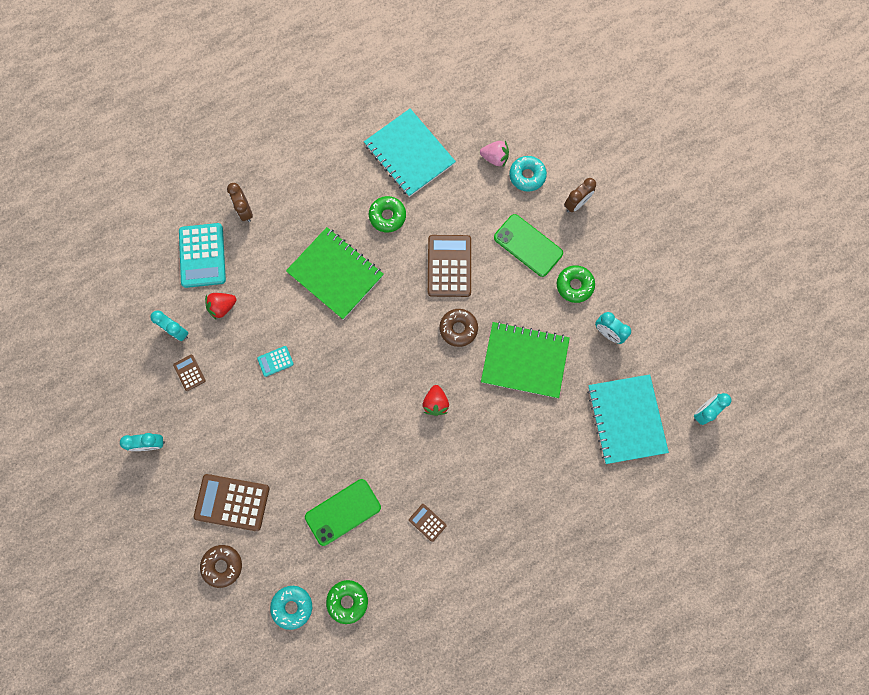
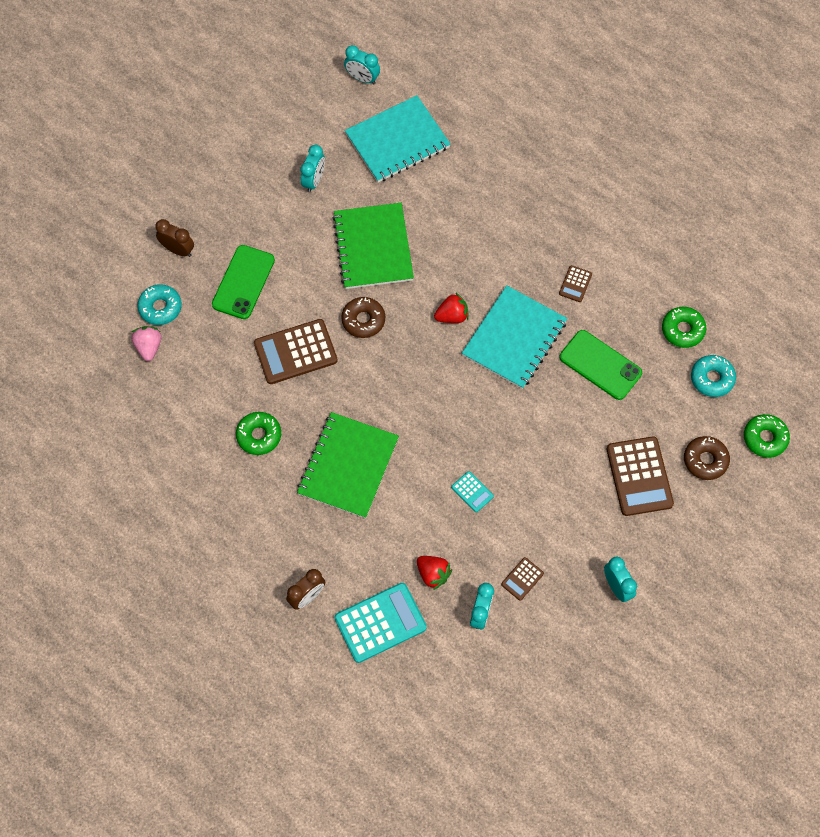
camera: 110 degrees left, 10 degrees down
turquoise notebook [364,109,456,197] -> turquoise notebook moved to [462,285,567,389]
green donut [557,265,595,303] -> green donut moved to [744,414,790,458]

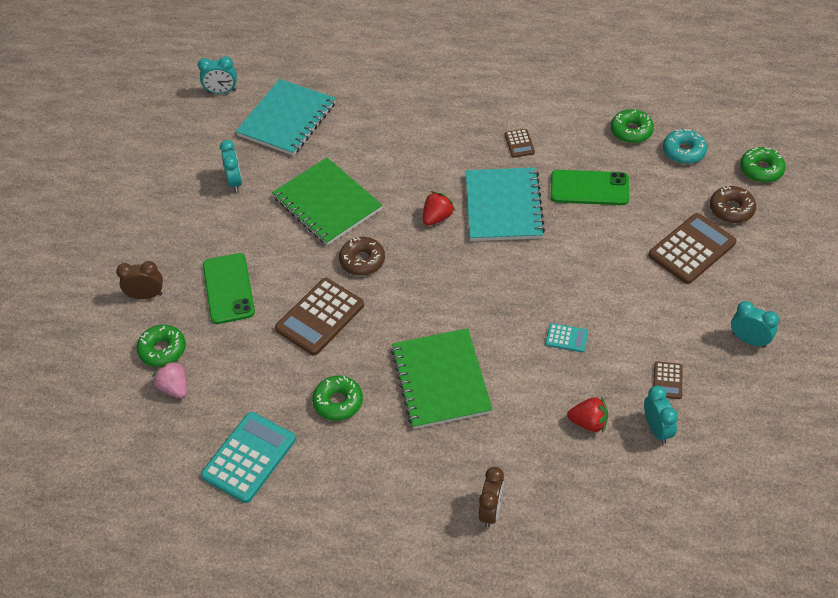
camera: 30 degrees left, 15 degrees down
turquoise donut [137,284,182,325] -> green donut [137,324,186,367]
turquoise calculator [334,583,427,663] -> turquoise calculator moved to [201,412,296,503]
brown calculator [607,436,674,516] -> brown calculator turned 90 degrees counterclockwise [649,213,736,284]

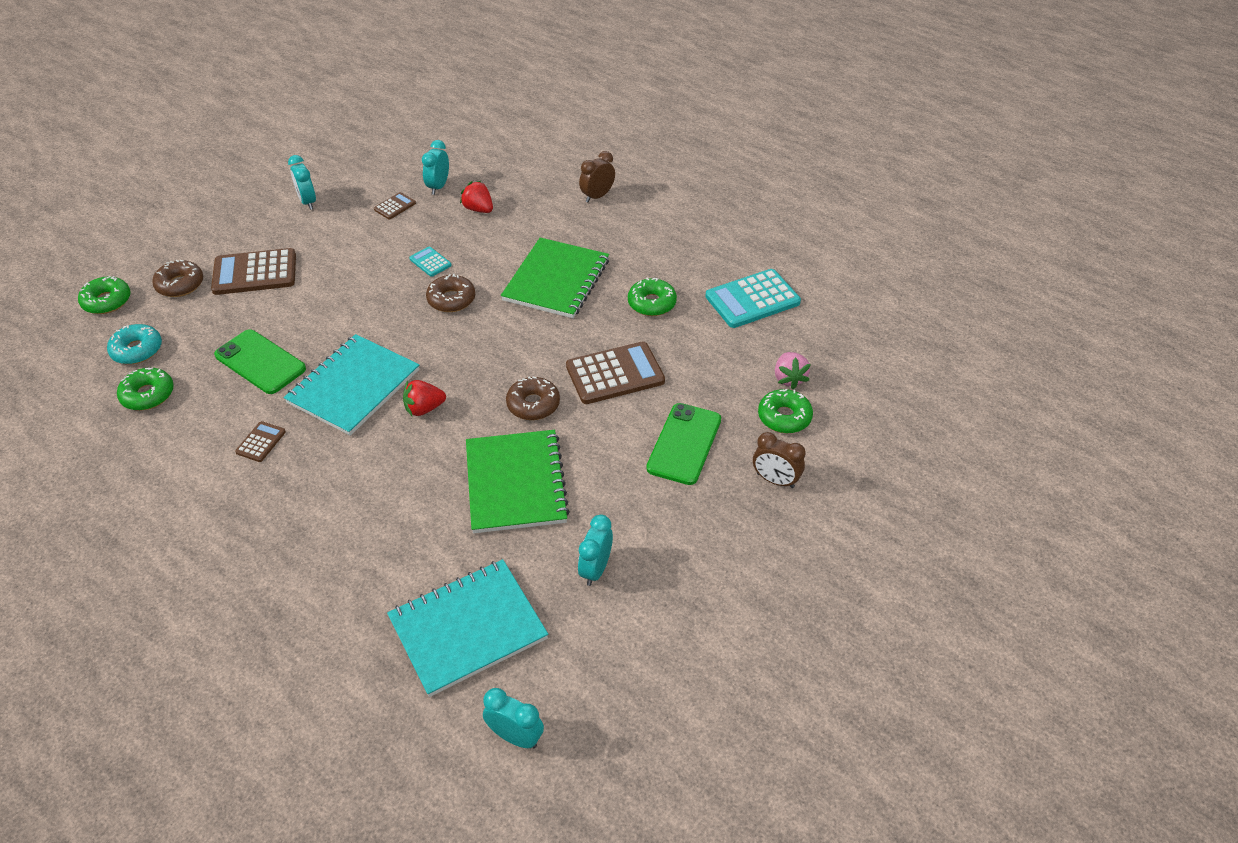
camera: 150 degrees left, 5 degrees down
none -> brown donut [426,274,475,312]

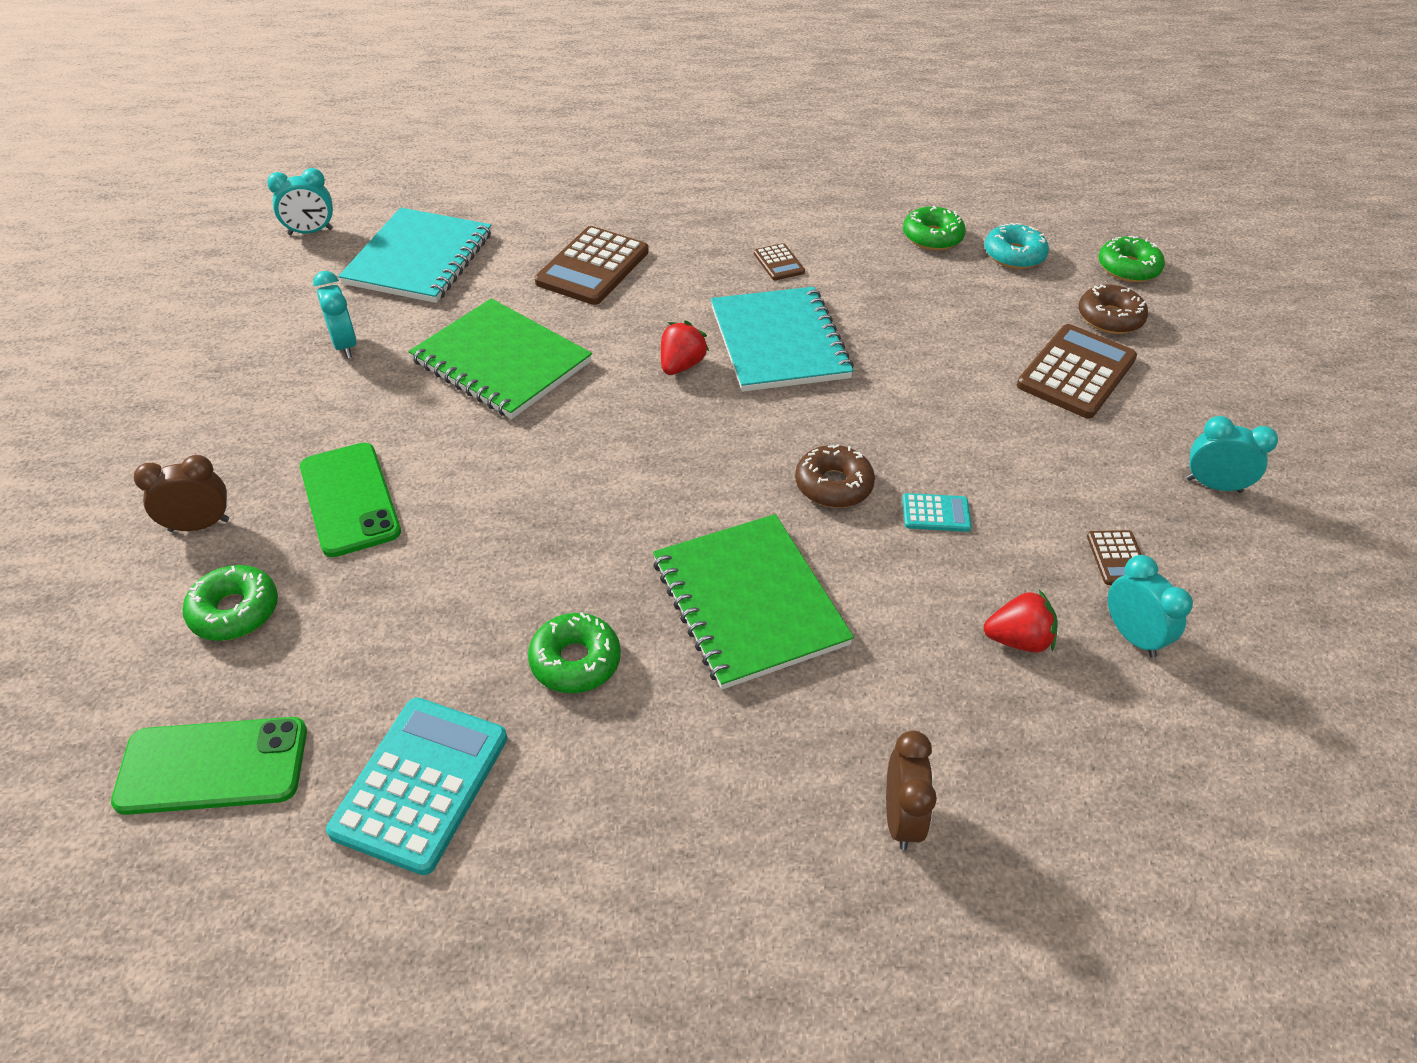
camera: 135 degrees right, 0 degrees up
green phone [214,329,306,394] -> green phone moved to [111,717,307,815]
brown donut [506,377,560,420] -> none
brown calculator [566,342,665,404] -> brown calculator moved to [535,226,649,305]
pink strawberry [775,352,811,389] -> none

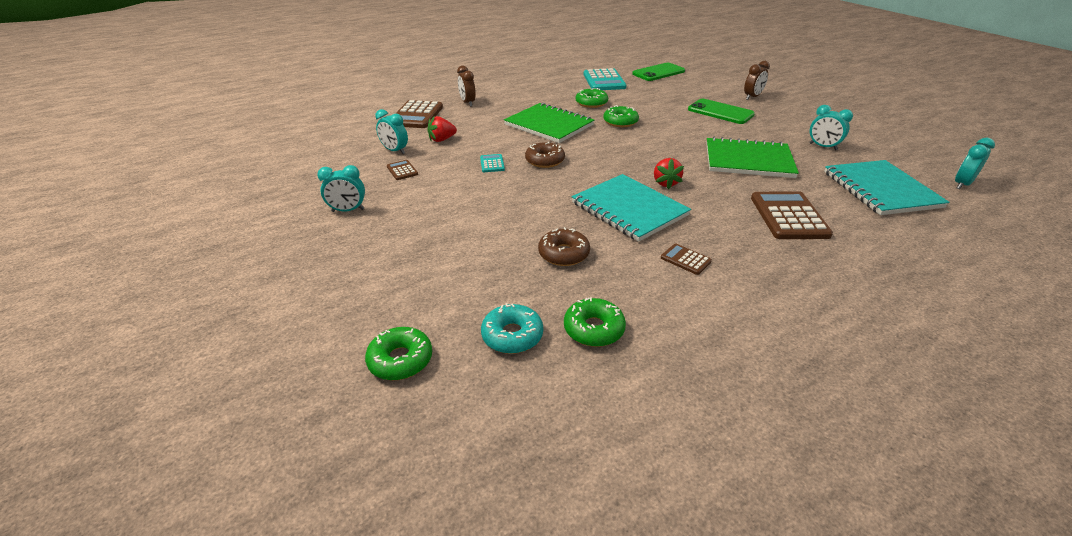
camera: 155 degrees right, 10 degrees down
green donut [182,565,278,641] -> green donut moved to [603,105,639,127]
turquoise calculator [902,493,971,532] -> turquoise calculator turned 105 degrees clockwise [480,154,505,172]
brown calculator [1017,324,1137,419] -> brown calculator moved to [395,100,443,128]
brown donut [1078,285,1148,334] -> brown donut moved to [538,227,590,266]

